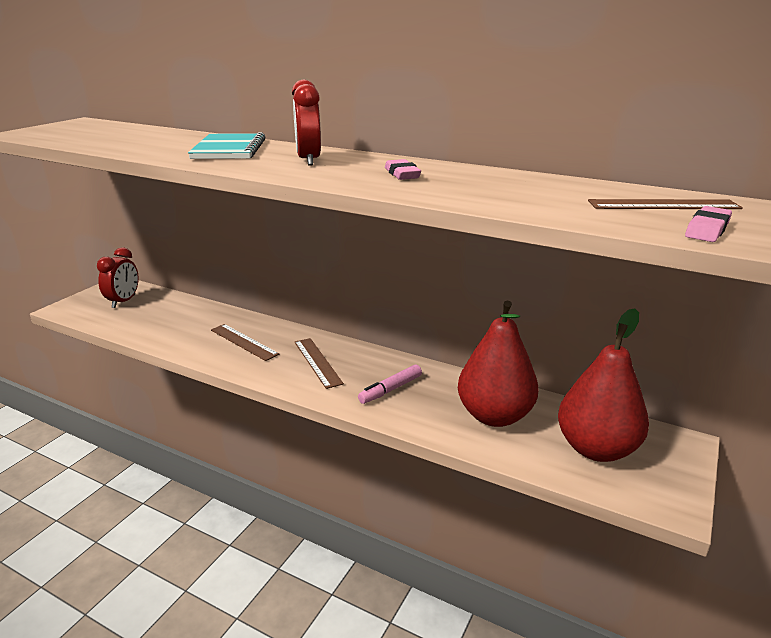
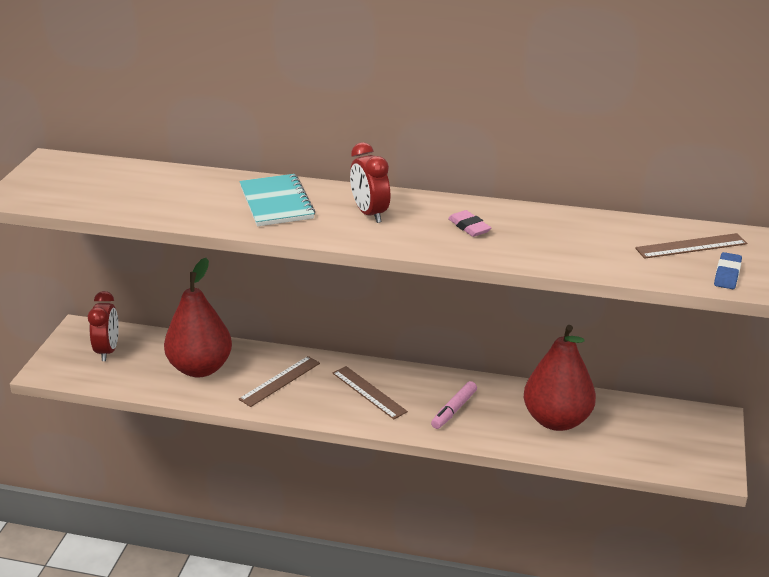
camera: 15 degrees left, 5 degrees up
brown ruler [211,324,279,361] -> brown ruler turned 75 degrees counterclockwise [239,356,320,407]
red pear [558,308,649,462] -> red pear moved to [164,258,232,377]
pink eraser [685,206,732,242] -> blue eraser [714,252,742,289]

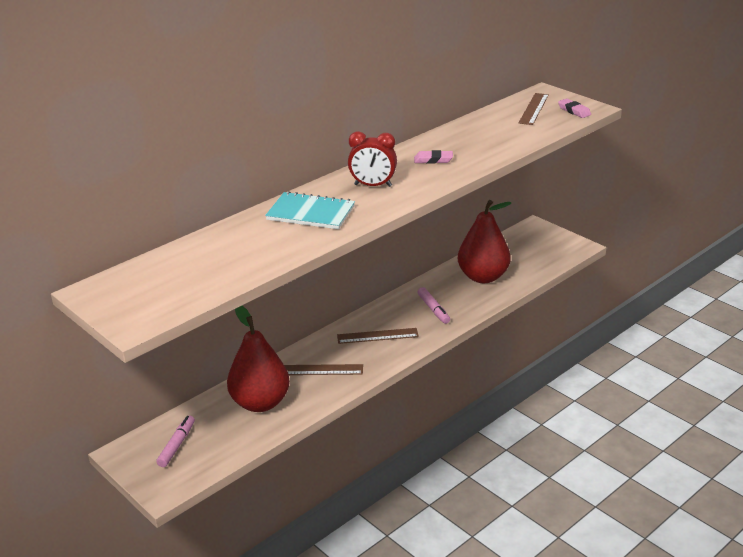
camera: 55 degrees left, 0 degrees up
red clock [88,291,119,361] -> pink marker [156,415,195,467]
brown ruler [239,356,320,407] -> brown ruler turned 75 degrees counterclockwise [284,364,363,375]
blue eraser [714,252,742,289] -> pink eraser [558,99,591,118]

